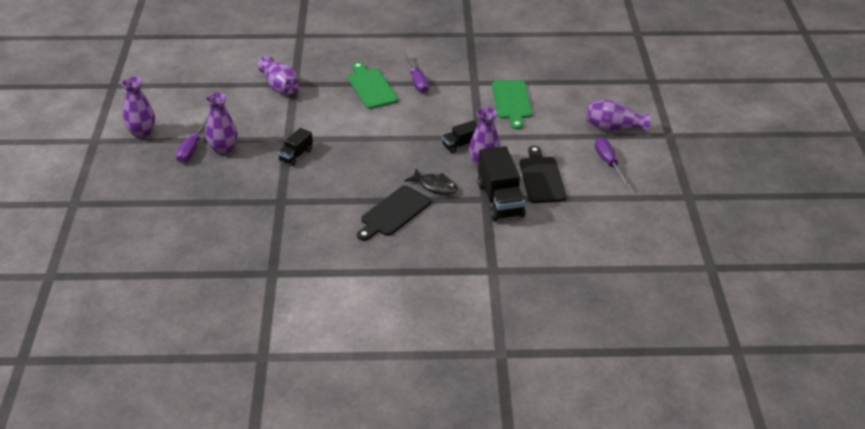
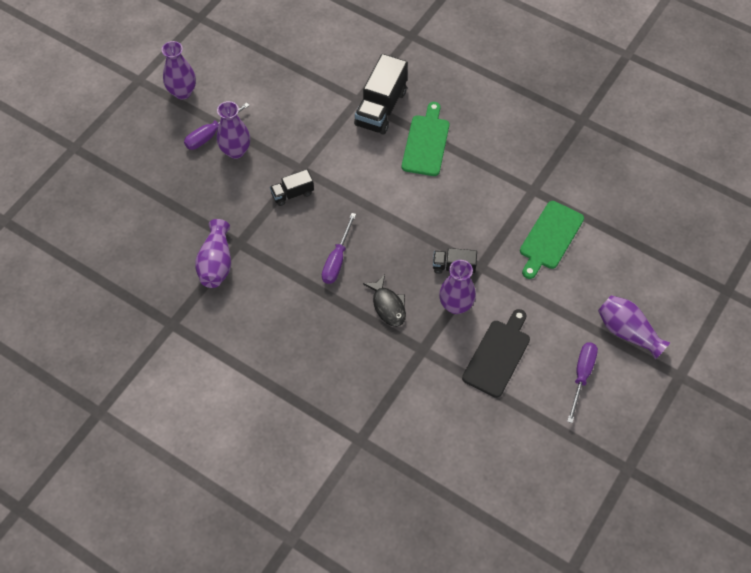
camera: 35 degrees right, 20 degrees up
purple vase [258,56,299,94] -> purple vase moved to [195,219,231,288]
black cutting board [357,185,431,241] -> none
purple screwdriver [404,52,429,93] -> purple screwdriver moved to [322,213,356,284]
black truck [477,146,526,221] -> black truck moved to [354,54,408,135]

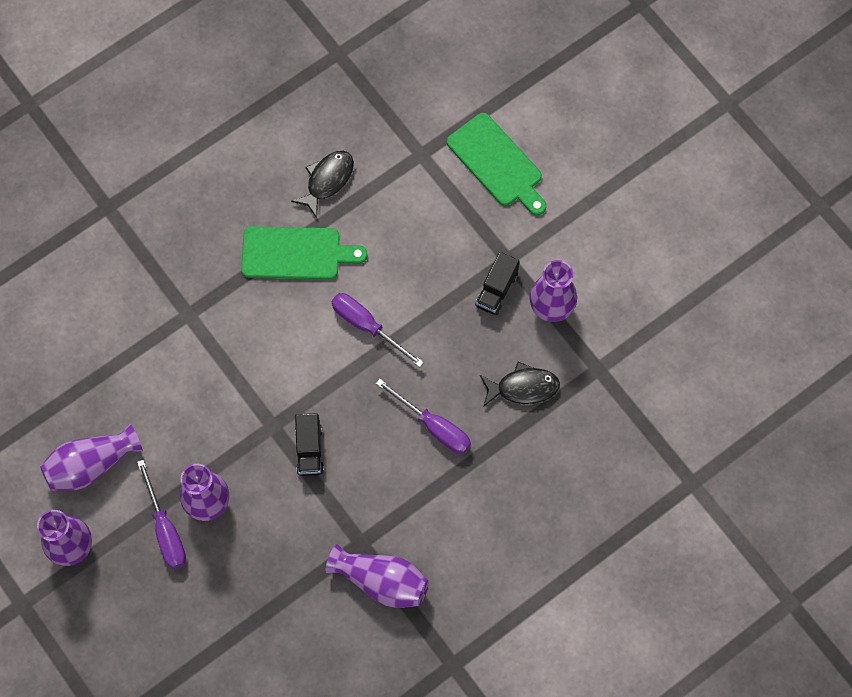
camera: 70 degrees left, 10 degrees up
black truck [354,54,408,135] -> none
green cutting board [402,102,449,176] -> green cutting board turned 150 degrees clockwise [241,226,368,280]
black cutting board [462,309,530,398] -> none
purple screwdriver [567,342,598,423] -> purple screwdriver moved to [332,293,424,367]
purple vase [598,295,671,360] -> purple vase moved to [40,424,143,491]
none -> black fish [291,151,354,218]

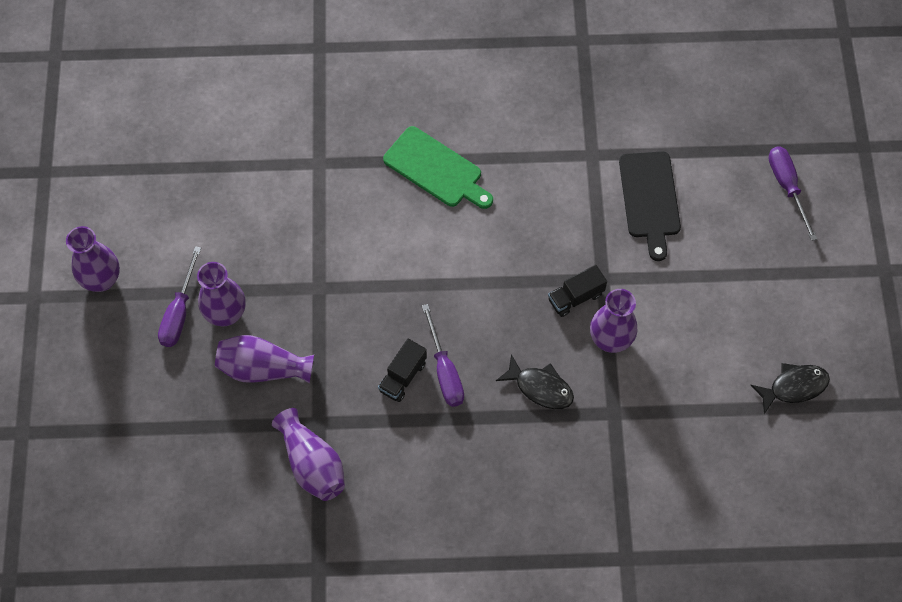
camera: 35 degrees right, 5 degrees down
purple vase [40,424,143,491] -> purple vase moved to [215,335,314,384]
black fish [291,151,354,218] -> black fish moved to [750,363,830,414]
black truck [295,413,324,476] -> black truck moved to [378,339,427,402]
purple screwdriver [332,293,424,367] -> purple screwdriver moved to [768,146,817,241]
green cutting board [447,113,547,216] -> black cutting board [619,152,681,261]

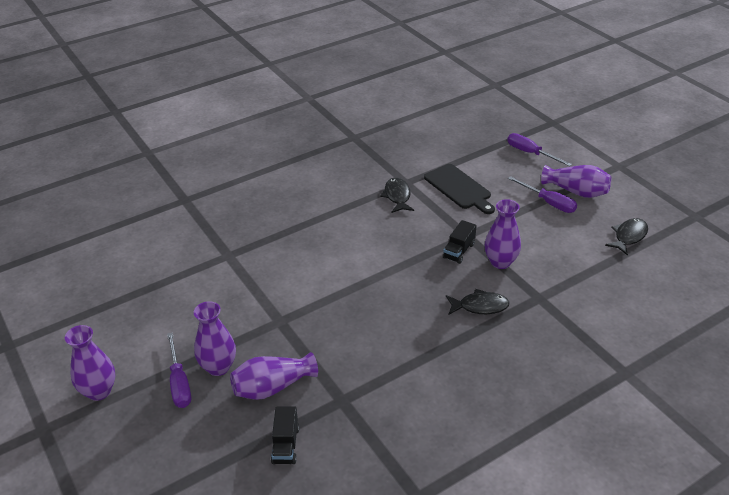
camera: 30 degrees left, 25 degrees down
purple vase [272,408,345,501] -> purple vase moved to [541,165,611,198]
black truck [378,339,427,402] -> black truck moved to [271,406,299,464]
green cutting board [383,126,493,209] -> none
purple screwdriver [422,304,464,407] -> purple screwdriver moved to [508,176,577,213]
none -> black fish [380,178,414,213]

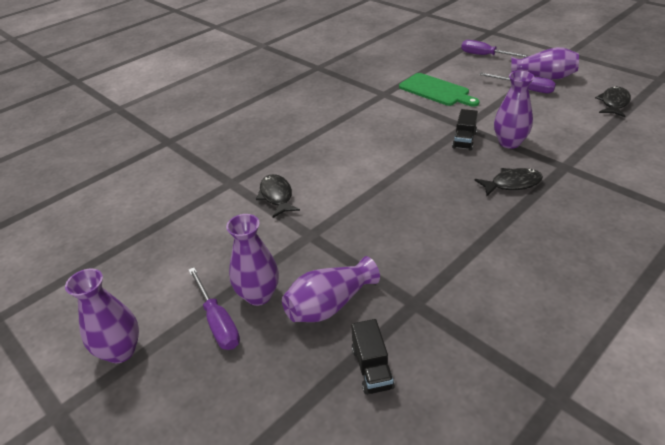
camera: 10 degrees left, 0 degrees up
black fish [380,178,414,213] -> black fish moved to [256,174,300,218]
black cutting board [424,164,495,214] -> green cutting board [399,73,480,107]

